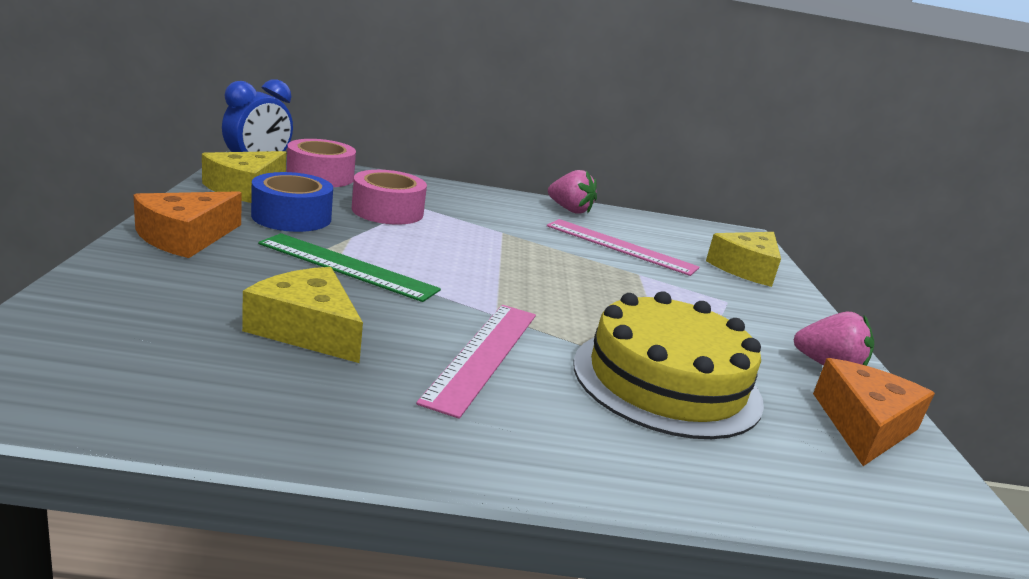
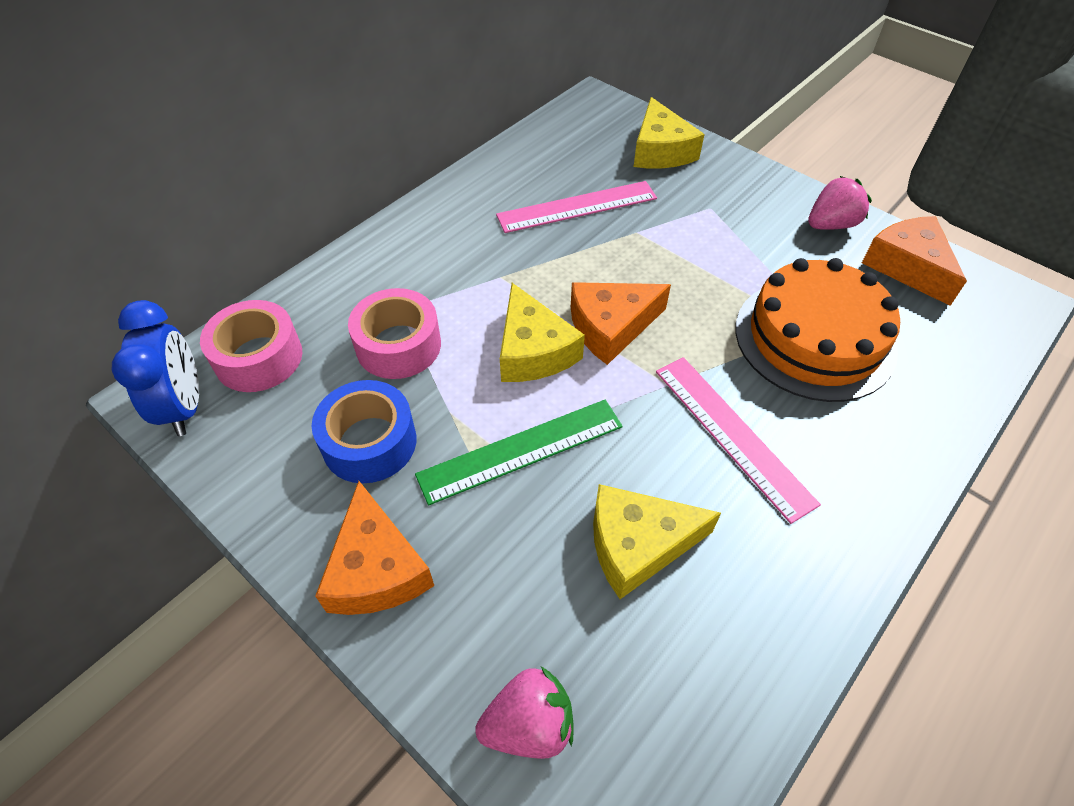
camera: 45 degrees left, 30 degrees up
yellow cheese [202,151,286,203] -> yellow cheese moved to [500,283,585,382]
pink strawberry [548,170,597,214] -> pink strawberry moved to [475,666,573,759]
yellow cake [573,291,764,439] -> orange cake [736,258,900,402]
none -> orange cheese [571,282,671,365]

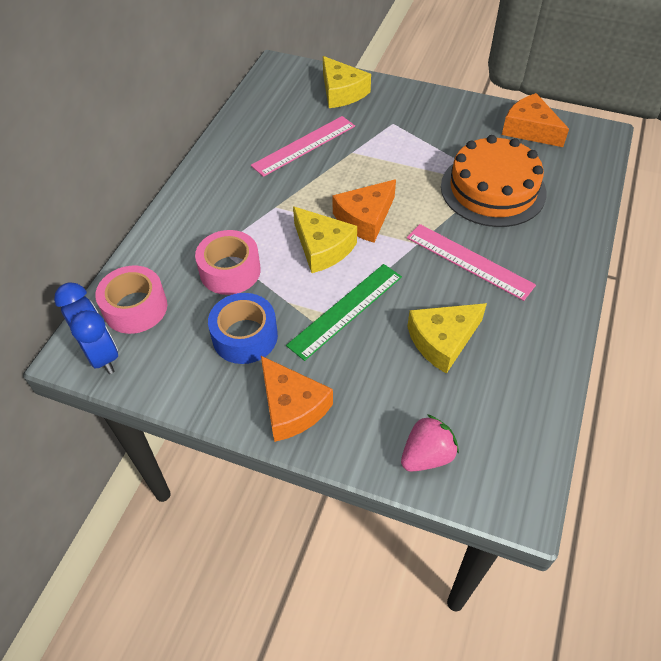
camera: 20 degrees left, 0 degrees up
pink strawberry [808,176,872,230] -> none

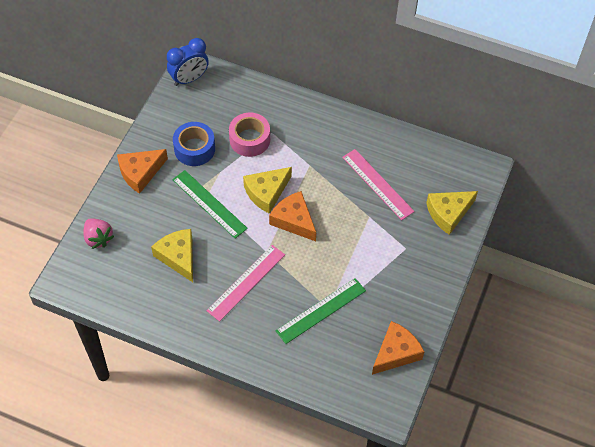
camera: 90 degrees right, 5 degrees up
pink tape [95,266,167,334] -> none
orange cake [441,135,546,227] -> green ruler [275,278,366,344]

